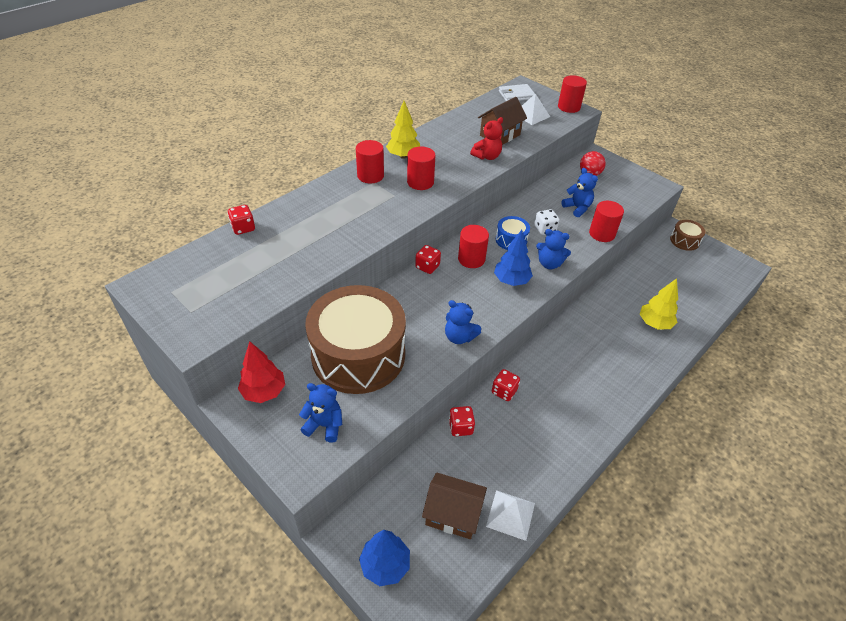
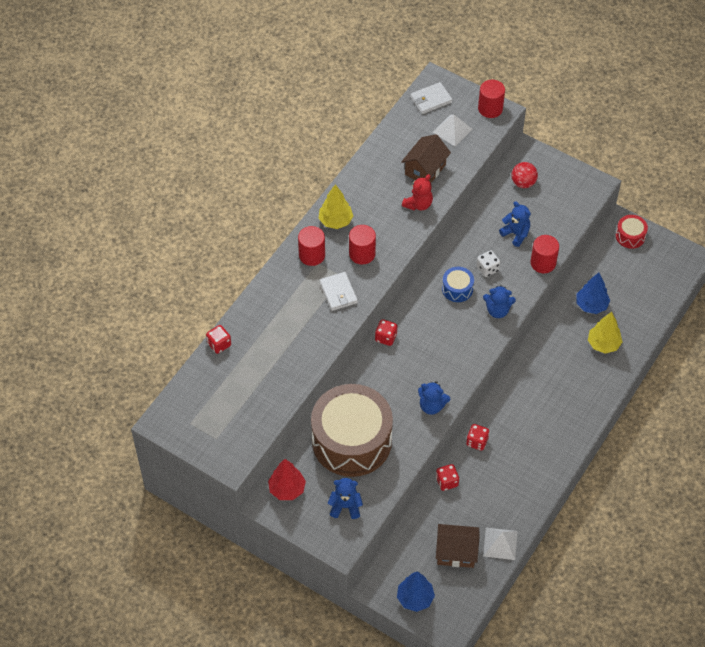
camera: 10 degrees left, 10 degrees up
red cylinder [458,225,489,268] -> none
blue tree [494,230,533,286] -> blue tree moved to [576,272,610,314]
brown drum [670,220,705,251] -> red drum [616,215,648,249]
none -> white wallet [319,272,358,311]

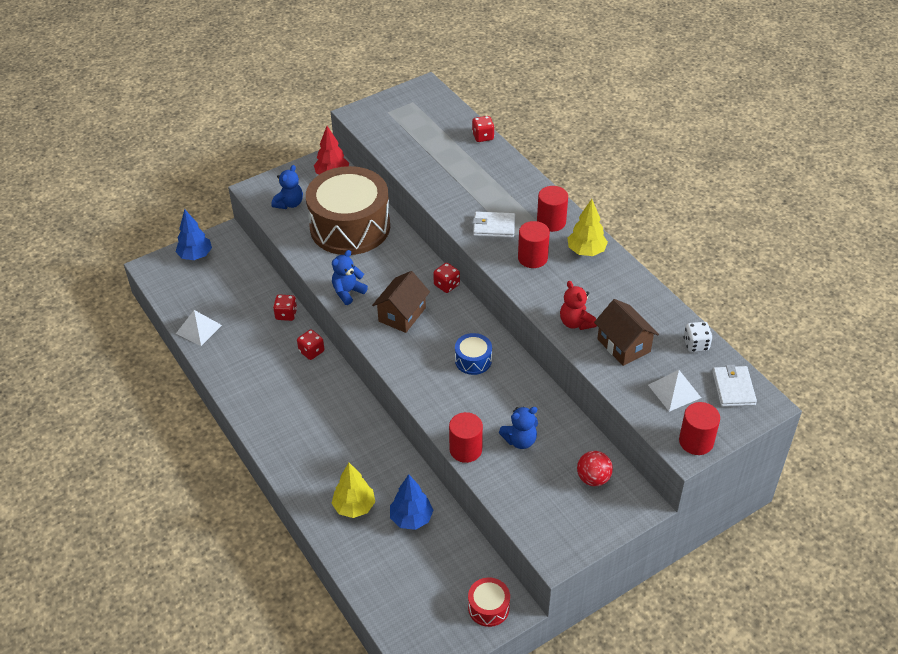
camera: 115 degrees right, 10 degrees down
brown house [436,524,480,568] -> brown house moved to [372,271,430,333]
white dice [477,250,500,277] -> white dice moved to [684,322,712,352]
blue teddy bear [483,285,516,318] -> none

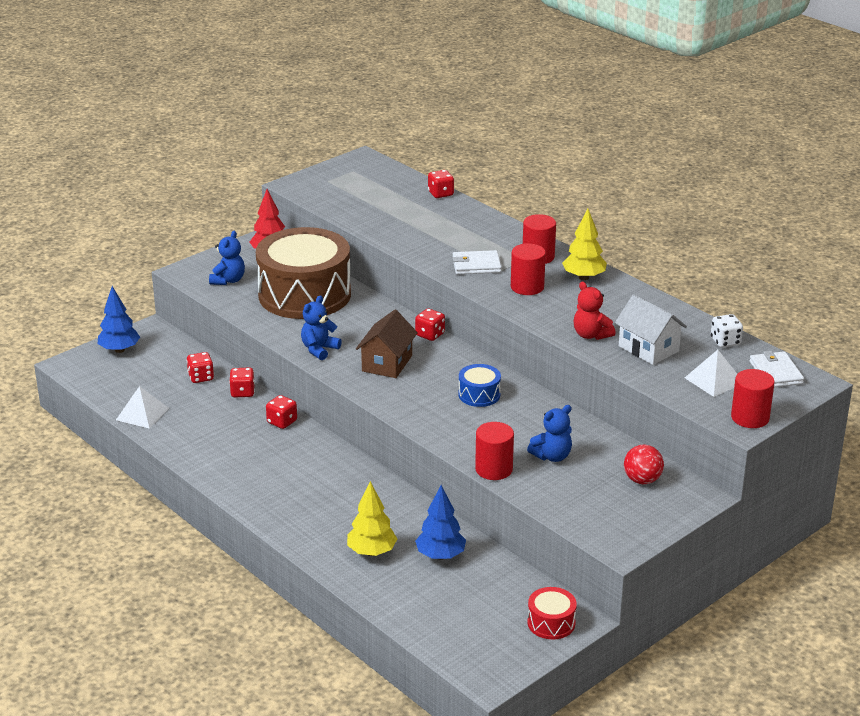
camera: 10 degrees left, 15 degrees down
brown house [594,299,659,366] -> white house [615,294,687,365]
none -> red dice [186,352,214,383]

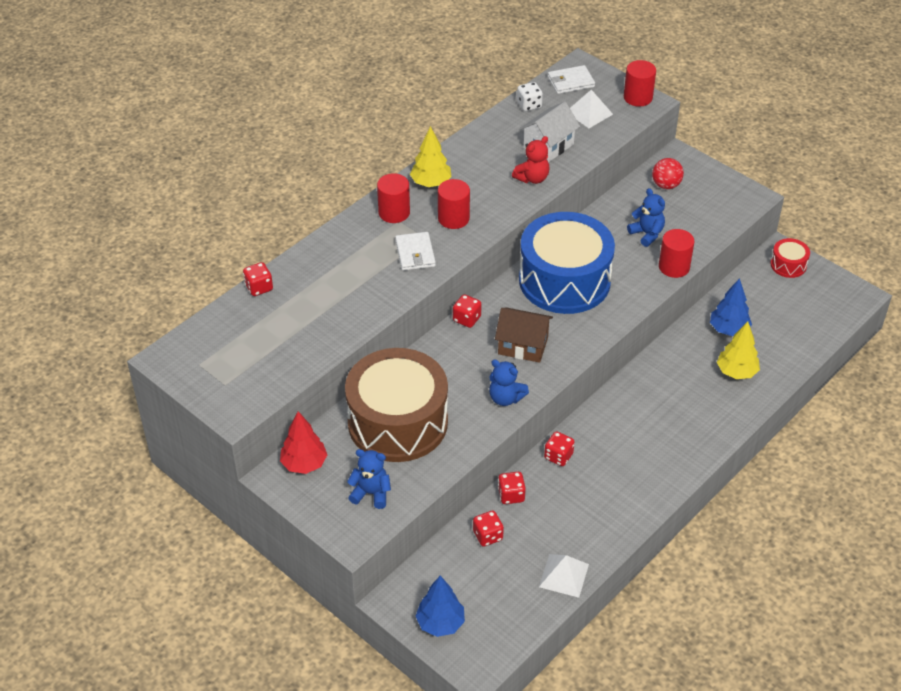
camera: 95 degrees left, 15 degrees up
blue drum [458,364,501,407] -> blue drum [519,212,615,314], size x2.42

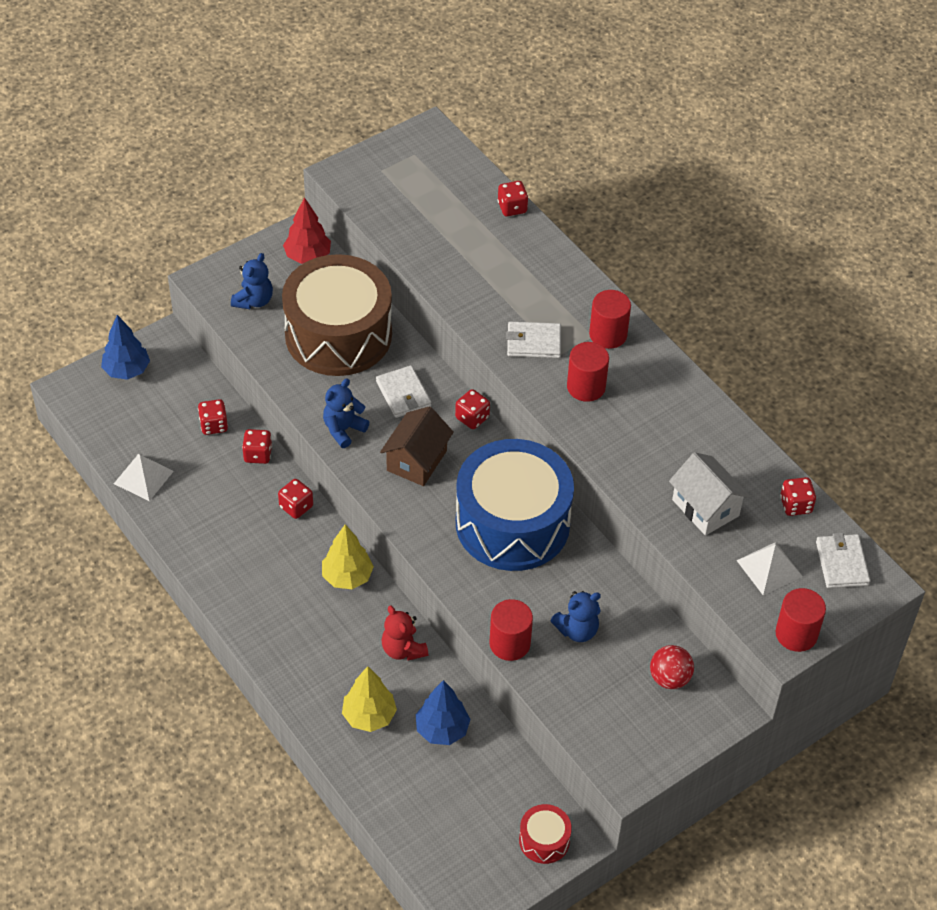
camera: 100 degrees right, 5 degrees up
yellow tree [410,126,452,187] -> yellow tree moved to [322,524,374,589]
red teddy bear [512,136,549,184] -> red teddy bear moved to [382,605,428,661]
white dice [517,82,543,111] -> red dice [780,477,816,516]
none -> white wallet [376,366,431,418]

